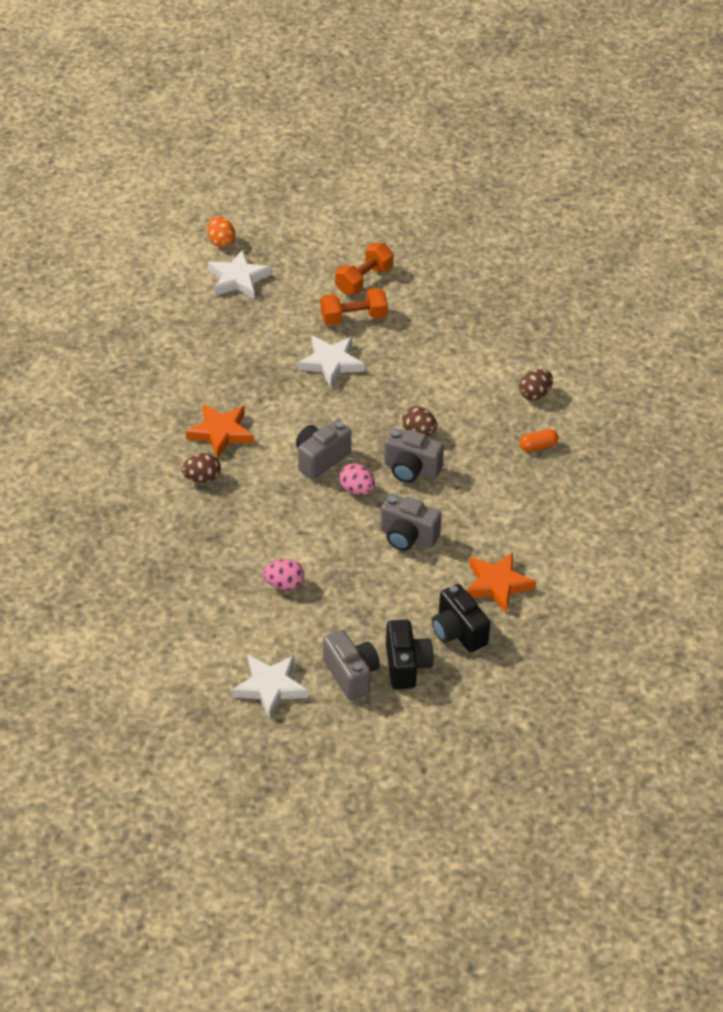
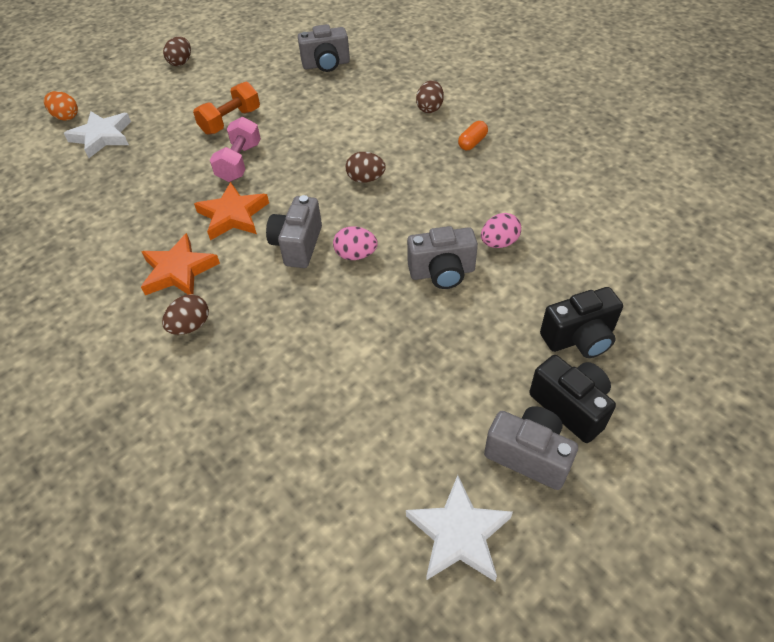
camera: 30 degrees left, 5 degrees up
pink egg [263,559,304,590] -> pink egg moved to [481,213,521,248]
white star [298,336,364,388] -> pink dumbbell [210,117,261,182]
orange dumbbell [335,243,394,295] -> none
grey camera [384,428,444,483] -> grey camera moved to [298,24,350,72]
black camera [432,584,490,652] -> black camera turned 45 degrees counterclockwise [540,287,623,358]
orange star [466,552,536,613] -> orange star moved to [194,182,269,240]
none -> brown egg [163,37,191,66]

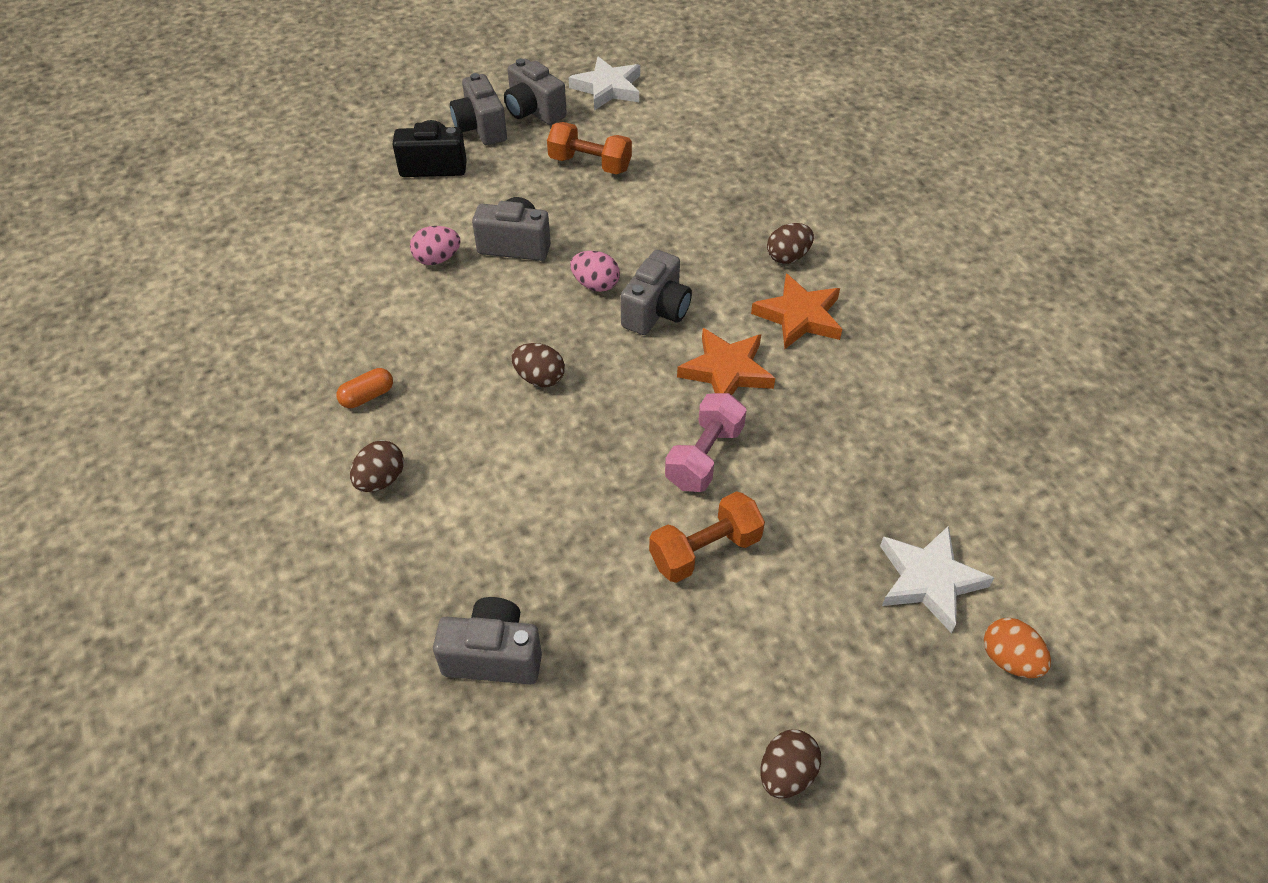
camera: 165 degrees left, 0 degrees up
black camera [529,355,616,443] -> grey camera [450,73,507,145]
none -> orange dumbbell [547,122,632,174]

